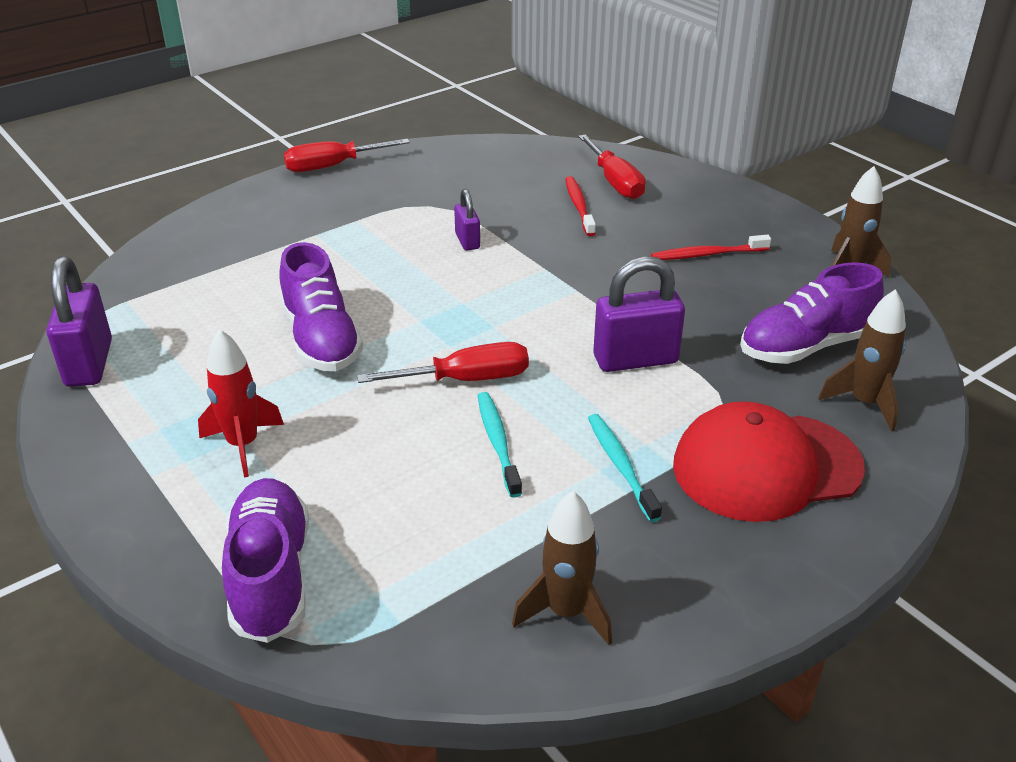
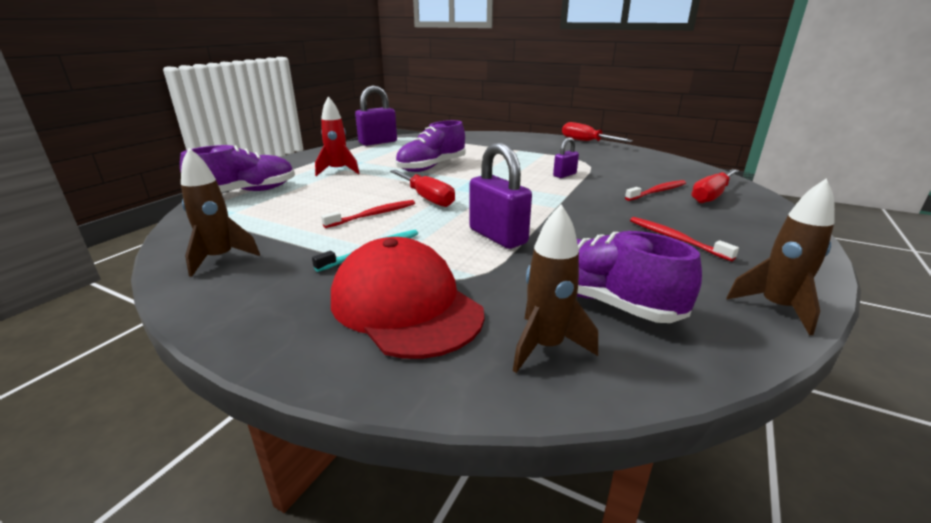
camera: 65 degrees right, 10 degrees down
turquoise toothbrush [478,392,522,498] -> red toothbrush [321,200,415,228]

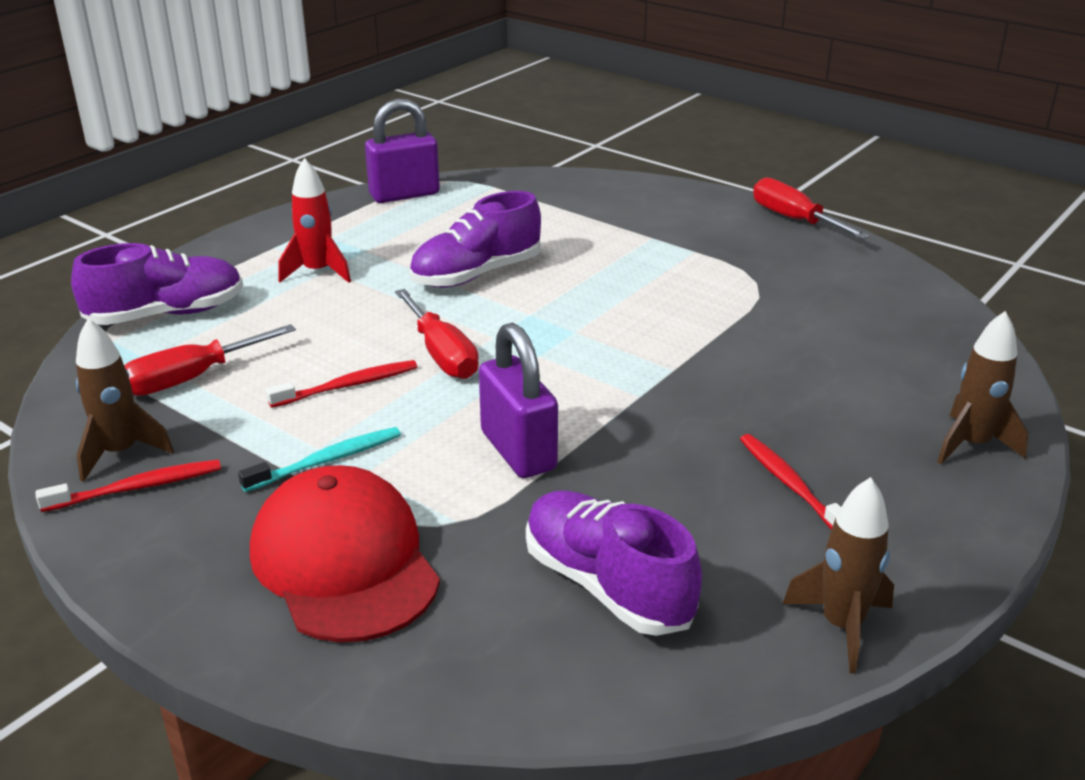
camera: 10 degrees right, 5 degrees up
brown rocket [513,204,598,373] -> brown rocket moved to [937,311,1028,464]
purple padlock [553,137,579,178] -> none
red toothbrush [625,180,686,201] -> red toothbrush moved to [35,459,221,512]
red screwdriver [691,169,739,203] -> red screwdriver moved to [125,324,296,396]

